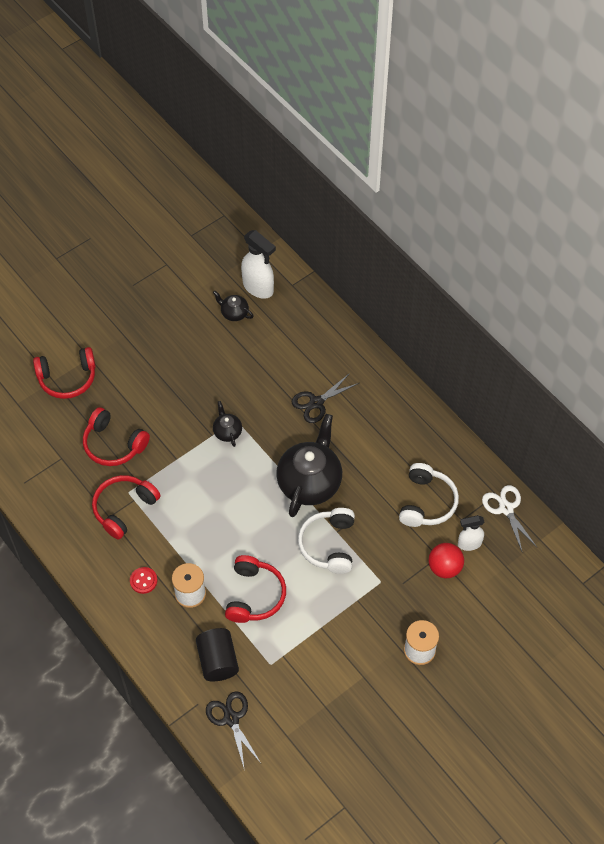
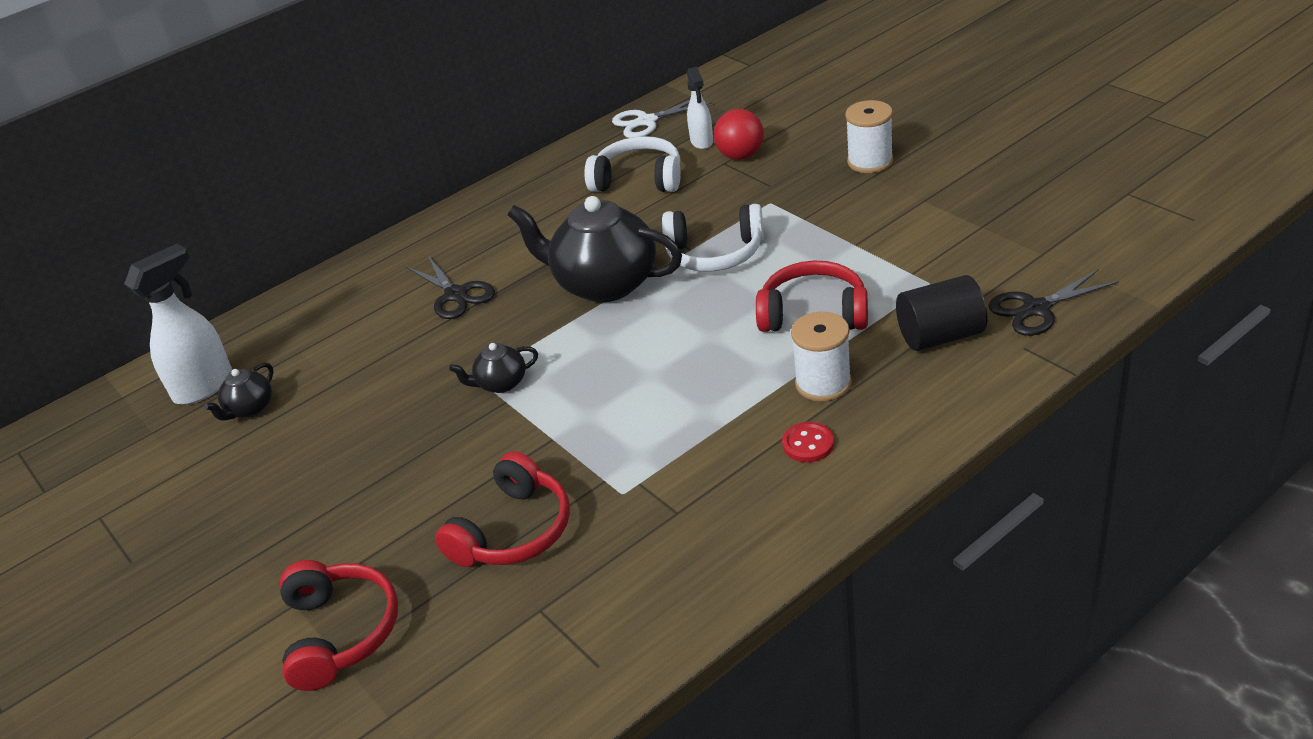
camera: 85 degrees left, 20 degrees down
red headphones [92,475,160,539] -> none

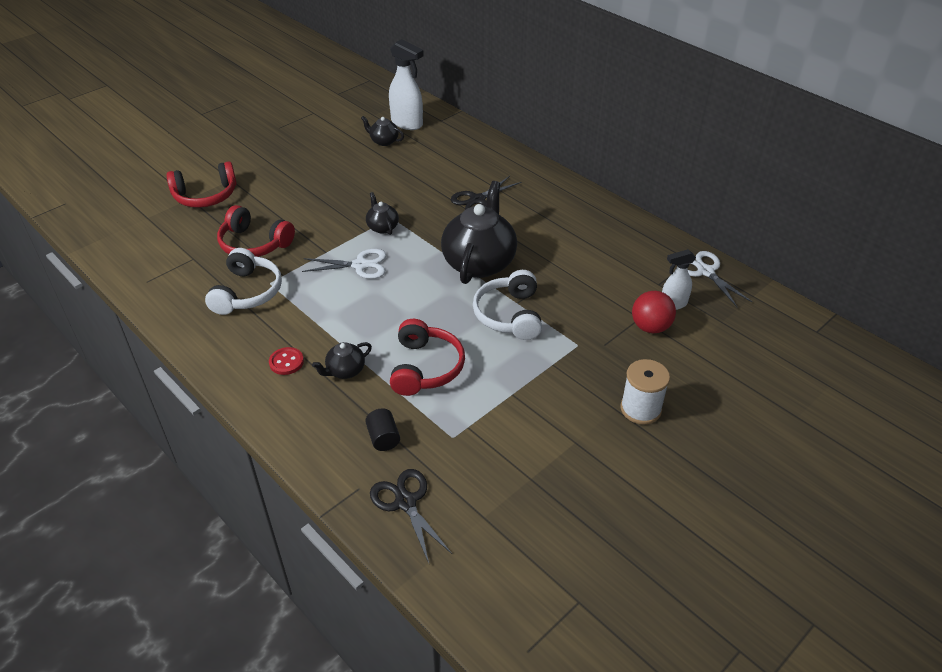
camera: 80 degrees right, 5 degrees up
white headphones [584,136,681,192] -> white headphones moved to [205,248,282,315]
white spool [791,312,852,402] -> black teapot [312,342,372,379]
black cylinder [896,275,987,351] -> black cylinder [365,408,400,451], size x0.59
none -> white scissors [302,249,386,279]

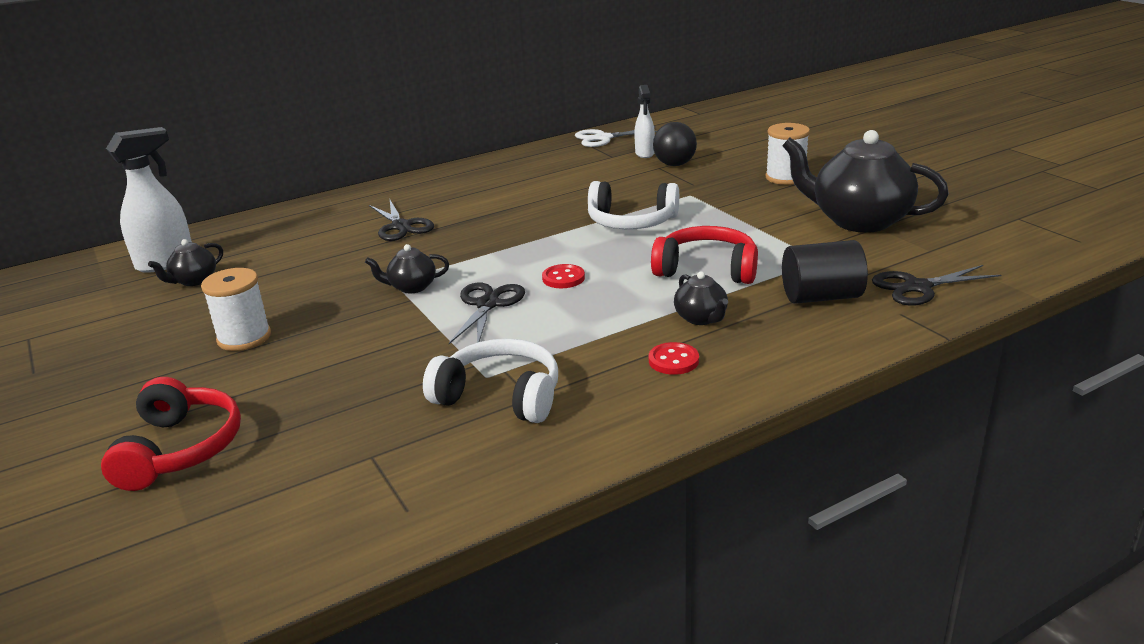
camera: 75 degrees left, 15 degrees down
red headphones [217,205,295,257] -> none
white scissors [302,249,386,279] -> black scissors [449,282,525,344]
black cylinder [365,408,400,451] -> black cylinder [782,240,868,304], size x1.68
black teapot [441,181,517,284] -> black teapot moved to [782,130,949,233]
red ball [632,291,676,333] -> black ball [653,122,697,166]
none -> white spool [201,268,271,351]
none -> red button [542,264,585,288]

